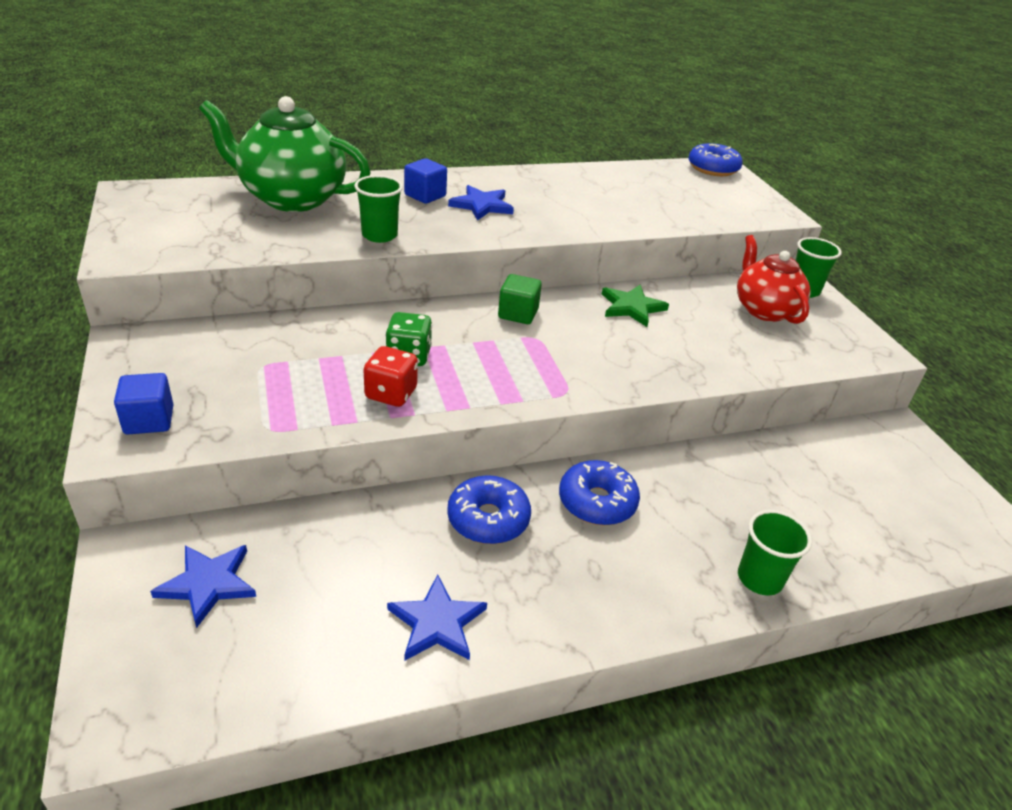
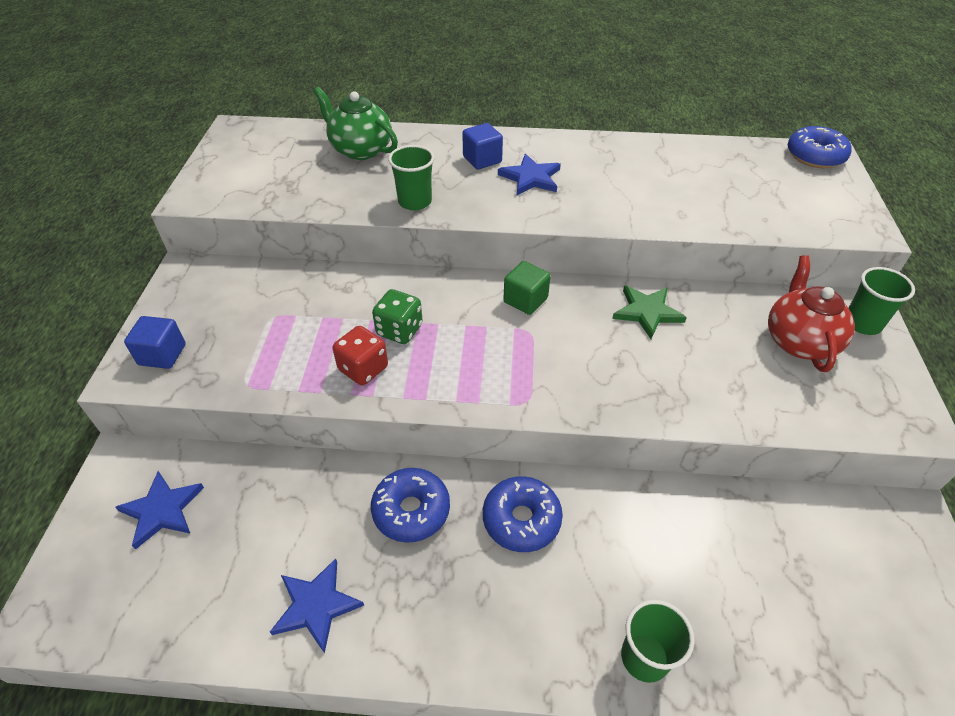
camera: 25 degrees right, 10 degrees up
green teapot [199,96,371,212] -> green teapot [313,87,398,160], size x0.66

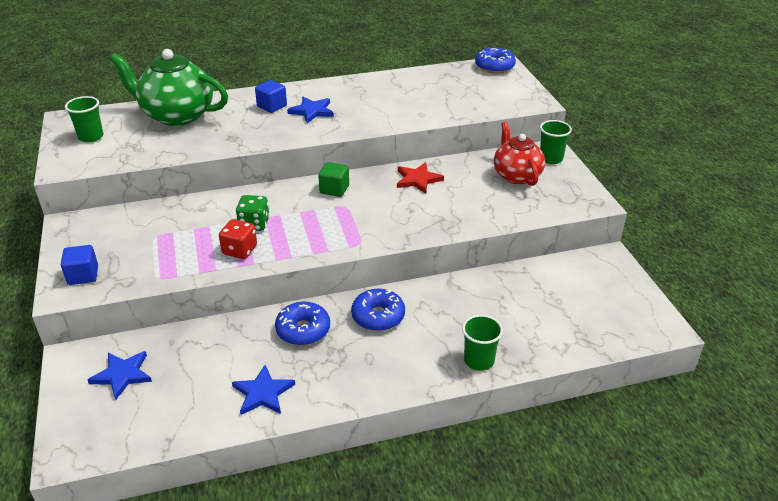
camera: 20 degrees left, 10 degrees down
green teapot [313,87,398,160] -> green teapot [110,49,228,126], size x1.51
green cup [388,145,434,210] -> green cup moved to [65,96,104,142]
green star [612,285,687,339] -> red star [397,162,444,194]

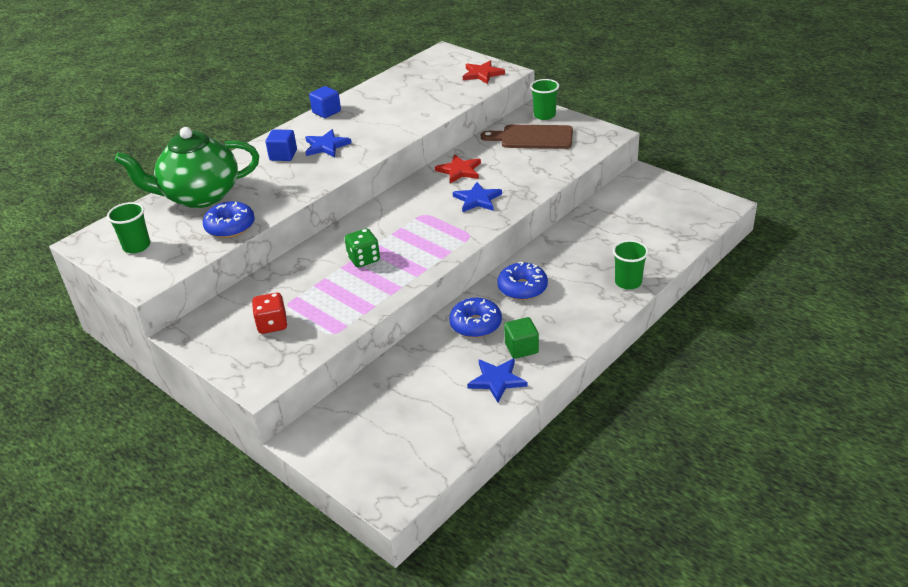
camera: 30 degrees left, 0 degrees up
blue cube [61,245,98,285] -> blue cube moved to [309,86,341,118]
blue star [88,351,152,400] -> blue star moved to [453,182,502,212]
red dice [219,219,257,259] -> red dice moved to [252,293,288,334]
green cube [318,162,349,197] -> green cube moved to [504,317,539,359]
blue donut [475,48,516,73] -> blue donut moved to [203,201,255,238]
red teapot [494,122,545,186] -> brown cutting board [481,125,573,149]
none -> red star [463,60,505,84]

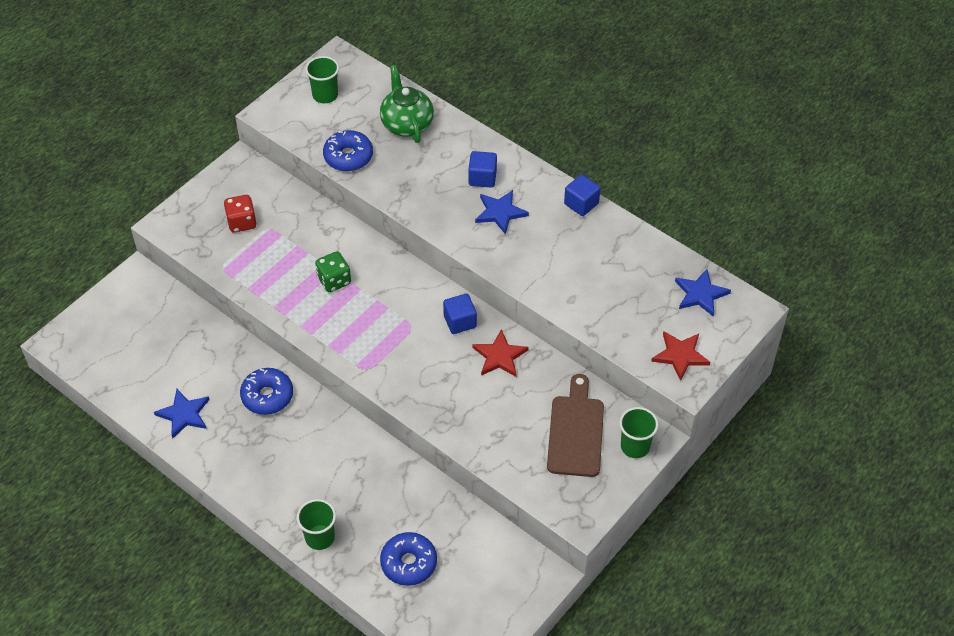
camera: 85 degrees right, 15 degrees up
green teapot [115,127,259,208] -> green teapot [380,65,434,143], size x0.66
blue star [453,182,502,212] -> blue star moved to [675,269,731,317]
blue donut [497,262,548,300] -> blue donut moved to [380,532,437,586]
green cube [504,317,539,359] -> none
none -> blue cube [443,294,477,334]

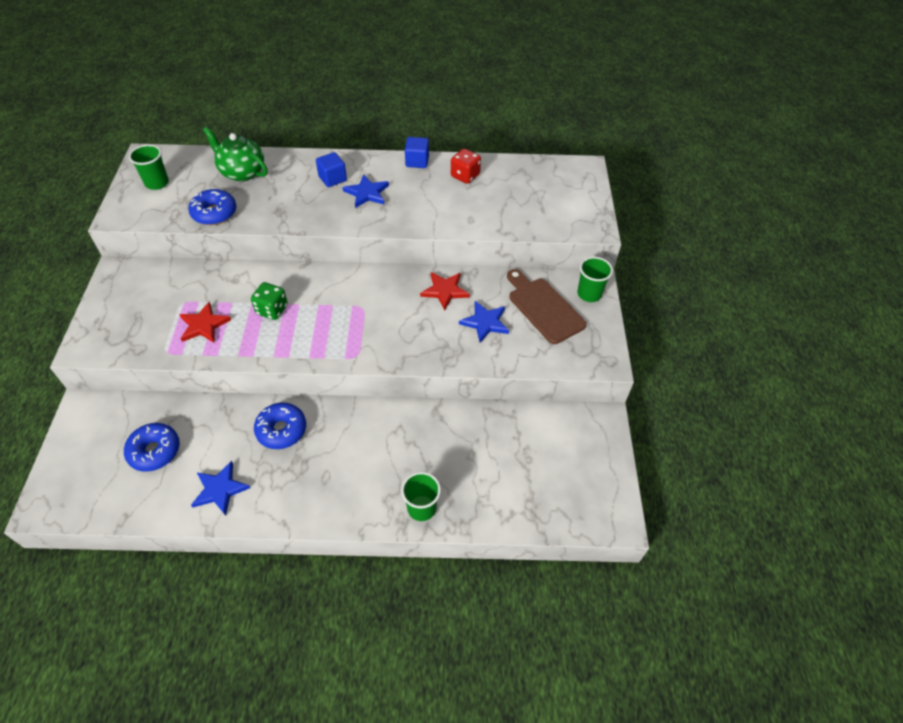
camera: 40 degrees left, 0 degrees up
red dice [224,195,257,233] -> red dice moved to [451,149,481,184]
blue donut [380,532,437,586] -> blue donut moved to [124,423,180,472]
blue cube [443,294,477,334] -> none
red star [651,331,711,381] -> red star moved to [179,302,231,343]
blue star [675,269,731,317] -> blue star moved to [459,301,509,343]

